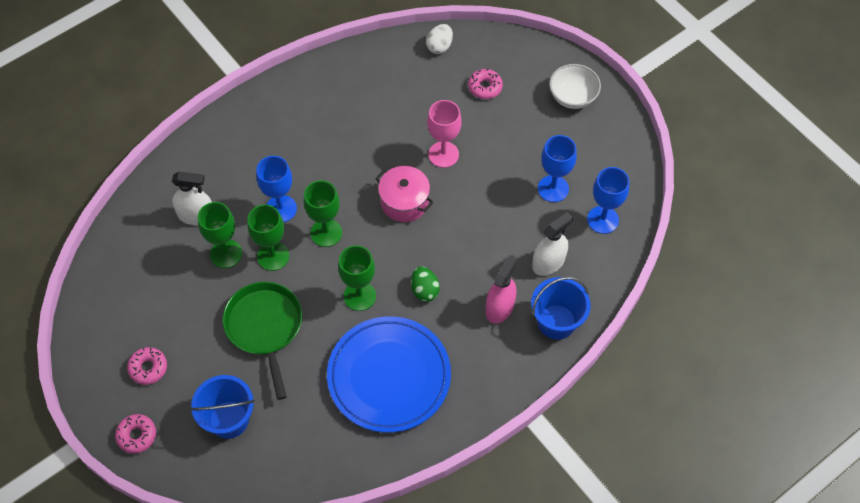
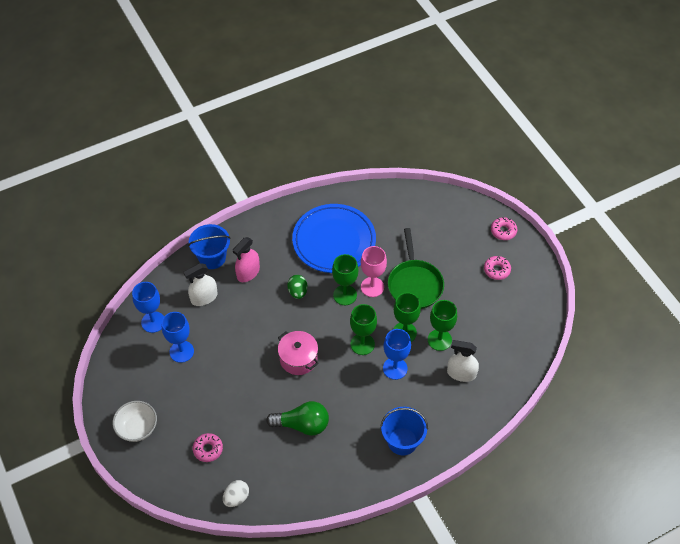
camera: 170 degrees left, 5 degrees down
blue bucket [190,375,255,439] -> blue bucket moved to [380,407,428,456]
pink goblet [427,100,461,168] -> pink goblet moved to [361,246,387,297]
none -> green light bulb [266,401,329,436]

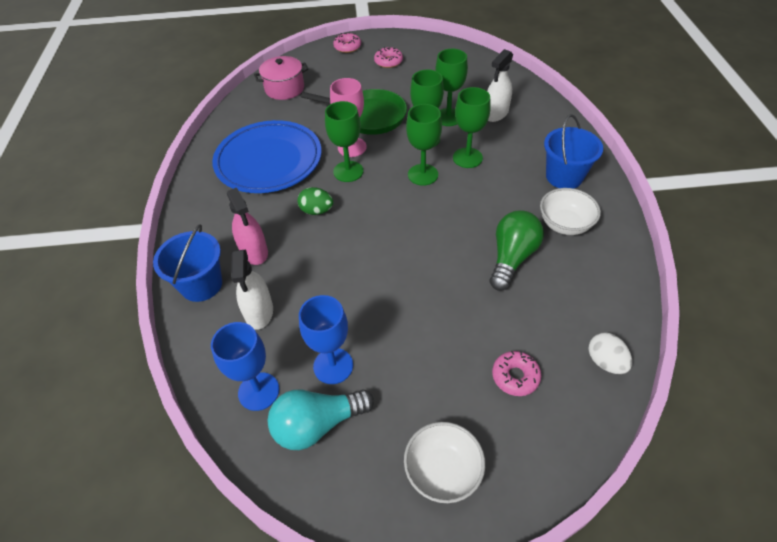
camera: 65 degrees left, 5 degrees down
pink pot [278,331,319,375] -> pink pot moved to [254,56,308,100]
blue goblet [383,329,411,380] -> green goblet [453,87,491,168]
none -> turquoise light bulb [267,390,374,450]
none -> white bowl [540,188,601,235]

